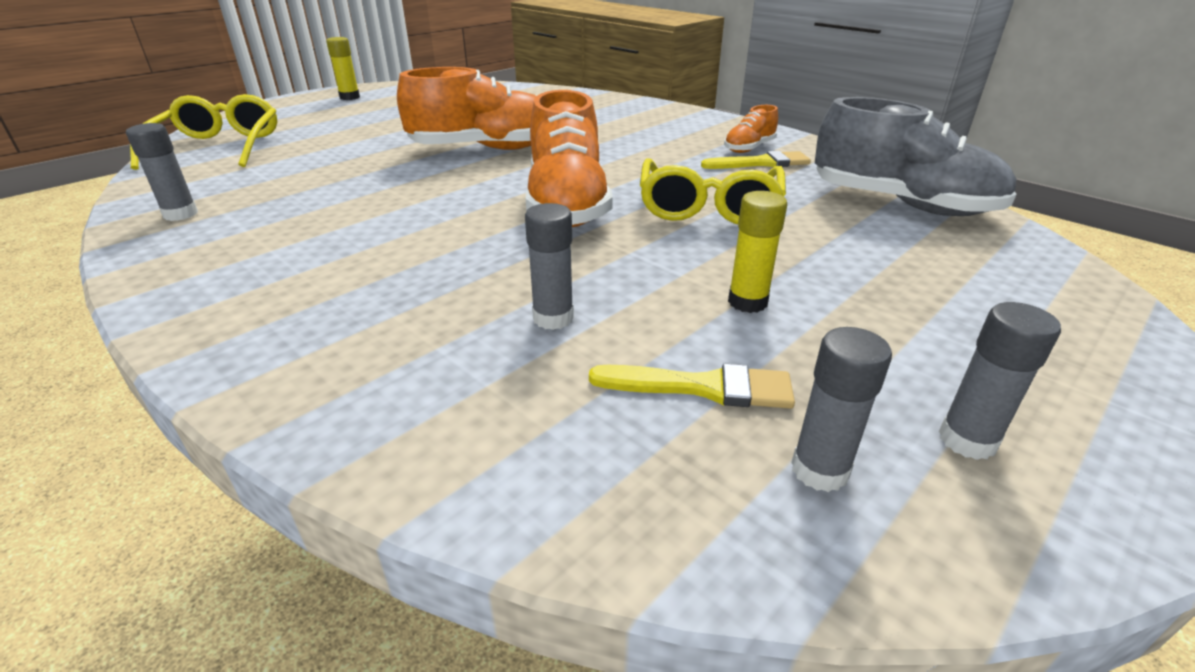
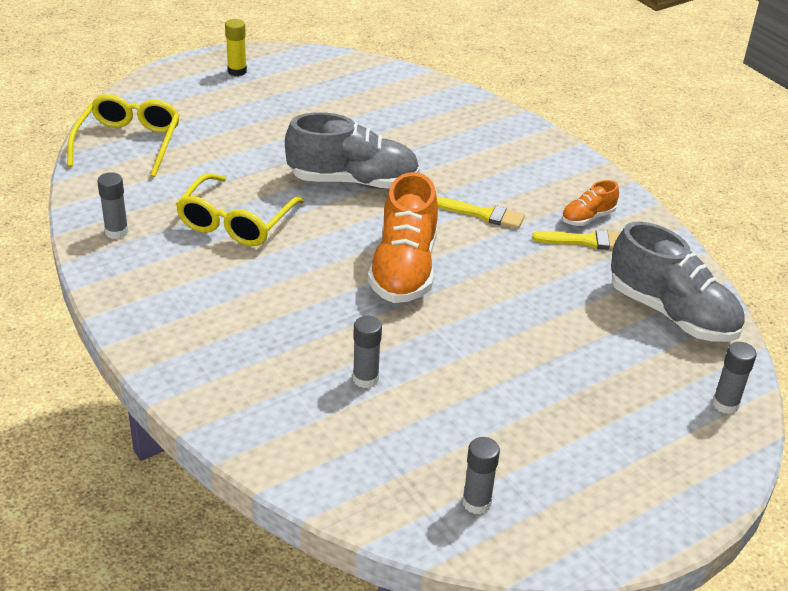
camera: 10 degrees right, 5 degrees up
orange shoe [397,67,537,150] -> grey shoe [285,112,420,189]
yellow brush [589,364,795,409] -> yellow brush moved to [437,197,525,229]
yellow glasses [640,158,786,224] -> yellow glasses moved to [176,173,304,246]
yellow glue stick [728,191,787,313] -> none
grey glue stick [939,302,1061,460] -> grey glue stick moved to [712,342,757,414]

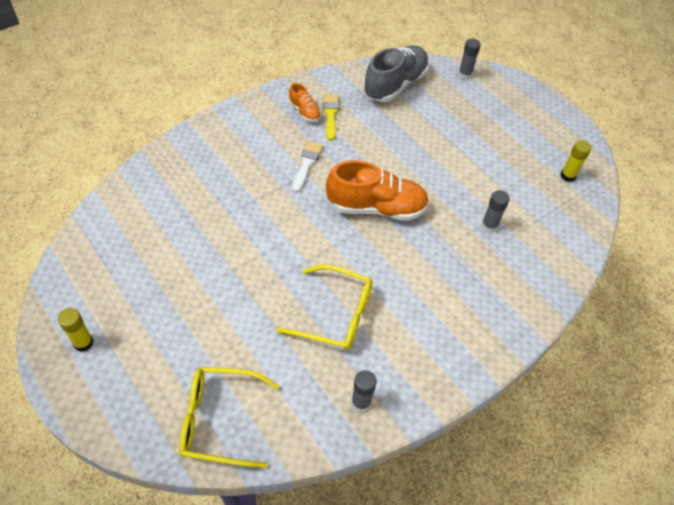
camera: 95 degrees left, 15 degrees up
grey shoe [285,112,420,189] -> none
yellow brush [437,197,525,229] -> white brush [292,141,323,193]
grey glue stick [463,437,500,514] -> yellow glue stick [561,140,591,182]

